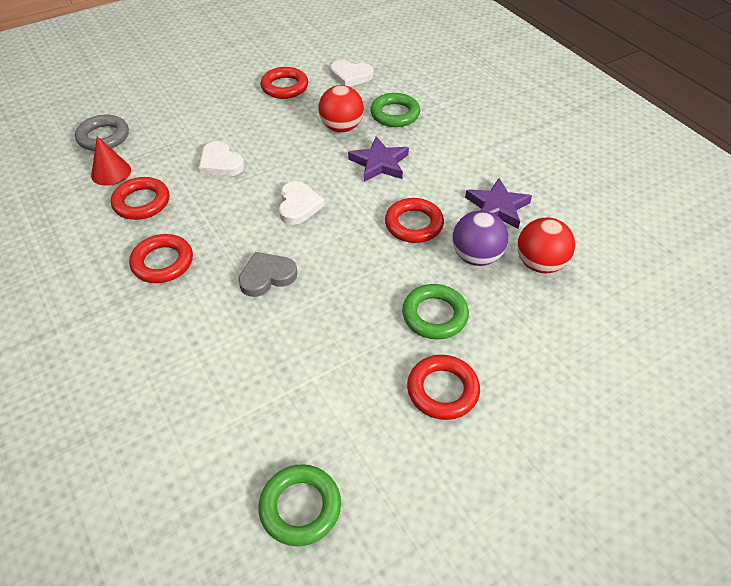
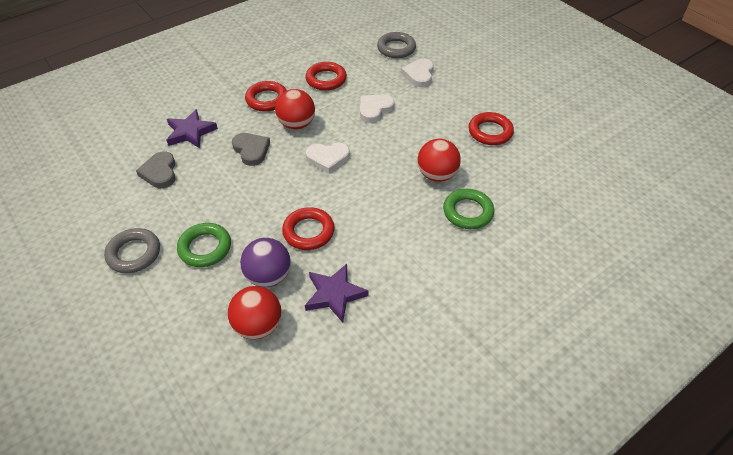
camera: 85 degrees right, 0 degrees up
red cone [91,136,131,186] -> none
green ring [258,464,341,546] -> none
white heart [330,60,373,87] -> white heart moved to [401,59,434,87]
purple star [348,136,409,182] -> purple star moved to [166,109,218,148]
red ring [407,355,480,420] -> grey ring [104,228,160,273]
none -> grey heart [136,152,176,188]
none -> red ball [275,89,315,129]

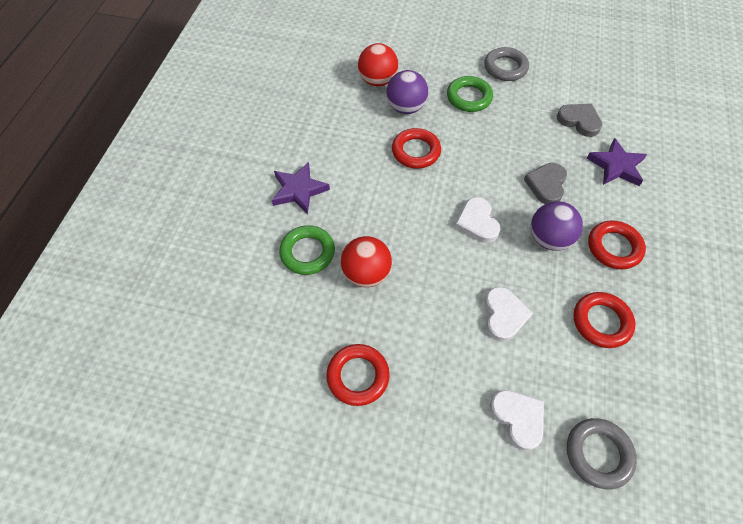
camera: 140 degrees right, 10 degrees up
grey heart [232,133,270,166] -> grey heart turned 90 degrees clockwise [524,163,567,204]
red ball [275,89,315,129] -> purple ball [531,201,583,251]
purple star [305,264,369,323] -> purple star moved to [272,162,330,214]
white heart [306,143,350,173] -> white heart turned 60 degrees counterclockwise [455,197,500,243]

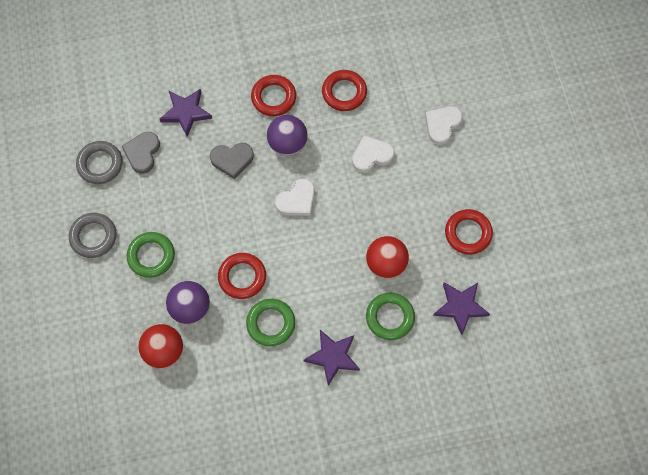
camera: 115 degrees left, 10 degrees up
grey ring [567,418,637,489] -> grey ring moved to [76,141,123,184]
none -> green ring [246,299,295,346]
none -> purple star [433,282,490,335]

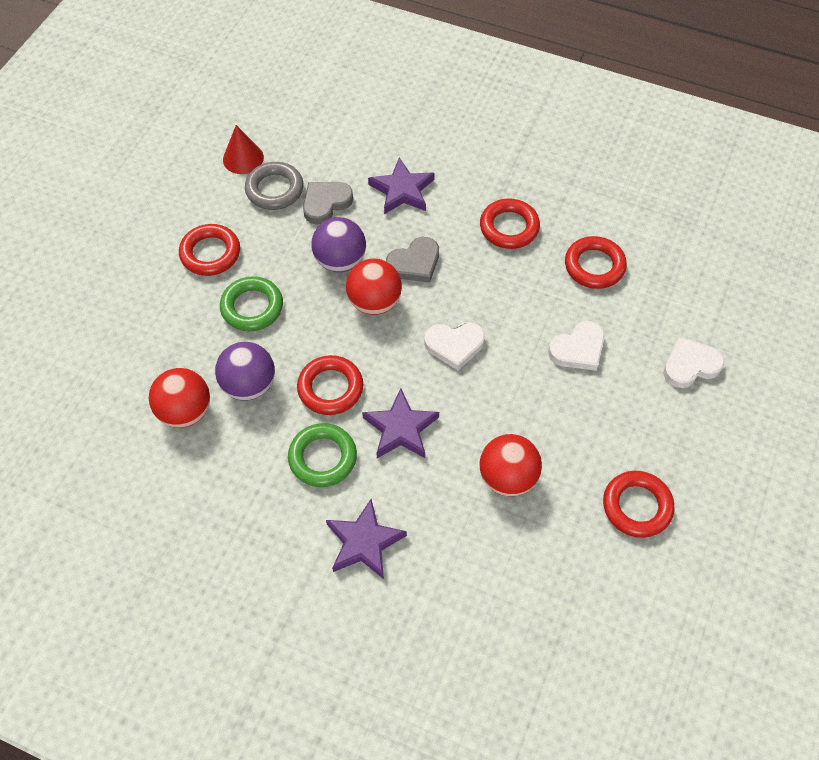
camera: 35 degrees right, 10 degrees down
grey ring [69,213,117,258] -> red ring [179,224,240,276]
grey heart [210,143,254,179] -> grey heart turned 60 degrees counterclockwise [386,237,439,283]
purple ball [267,115,308,156] -> purple ball moved to [312,217,366,272]
white heart [352,136,394,173] -> white heart turned 135 degrees clockwise [548,321,605,371]
green ring [366,293,415,340] -> none
purple star [433,282,490,335] -> purple star moved to [362,388,439,458]
none -> red cone [223,125,264,174]
none -> red ball [346,258,402,315]

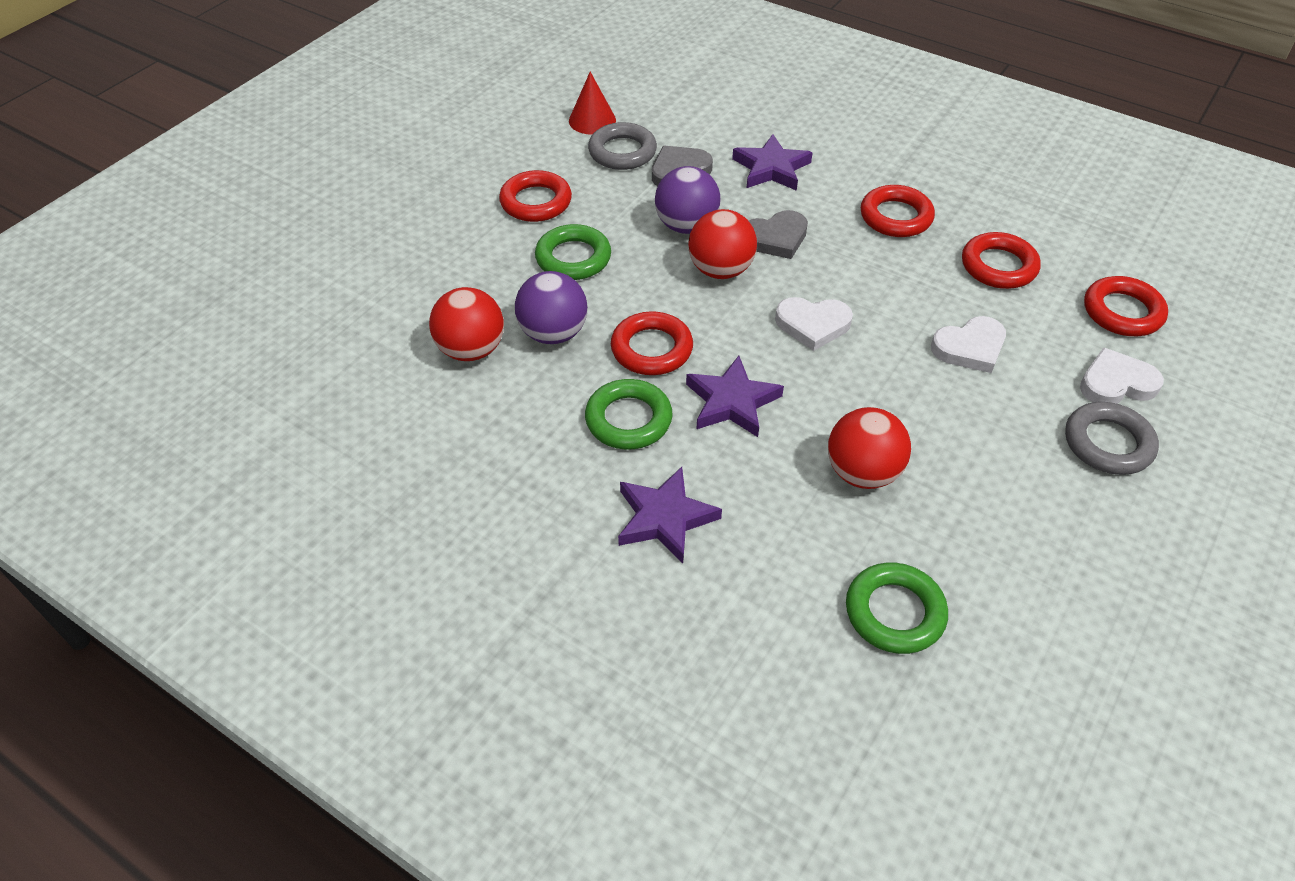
camera: 10 degrees right, 10 degrees down
red ring [603,471,675,538] -> red ring moved to [1084,276,1168,336]
none -> green ring [846,562,948,654]
none -> grey ring [1065,402,1159,475]

